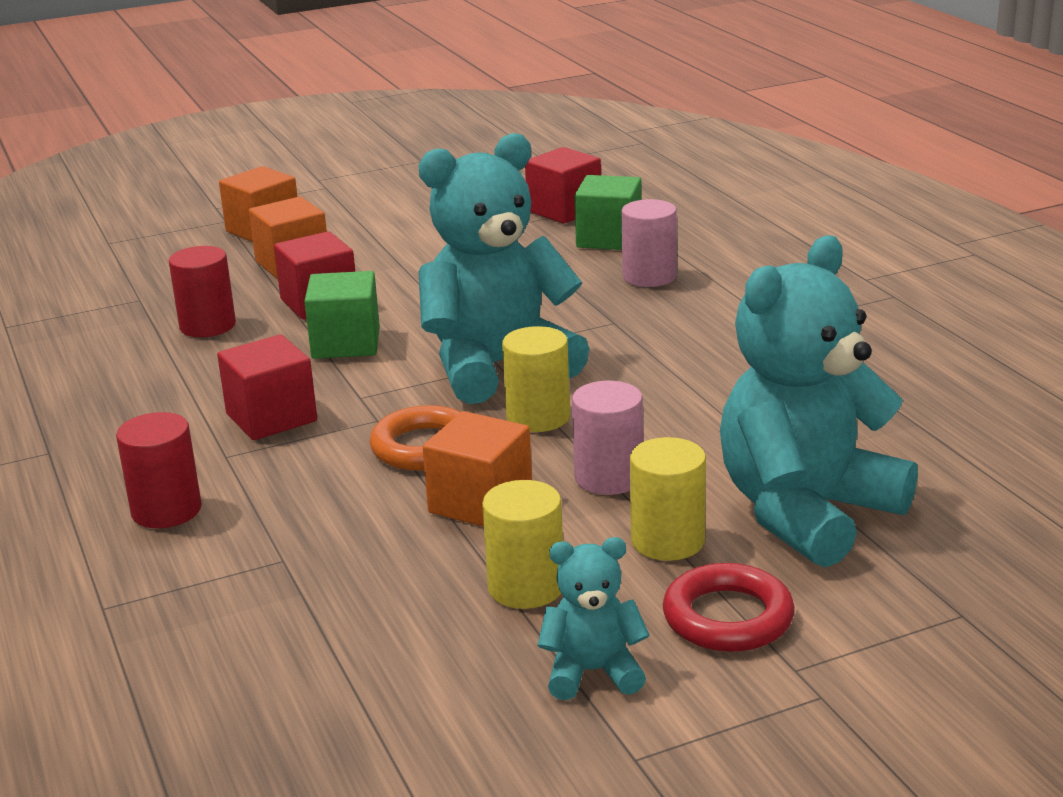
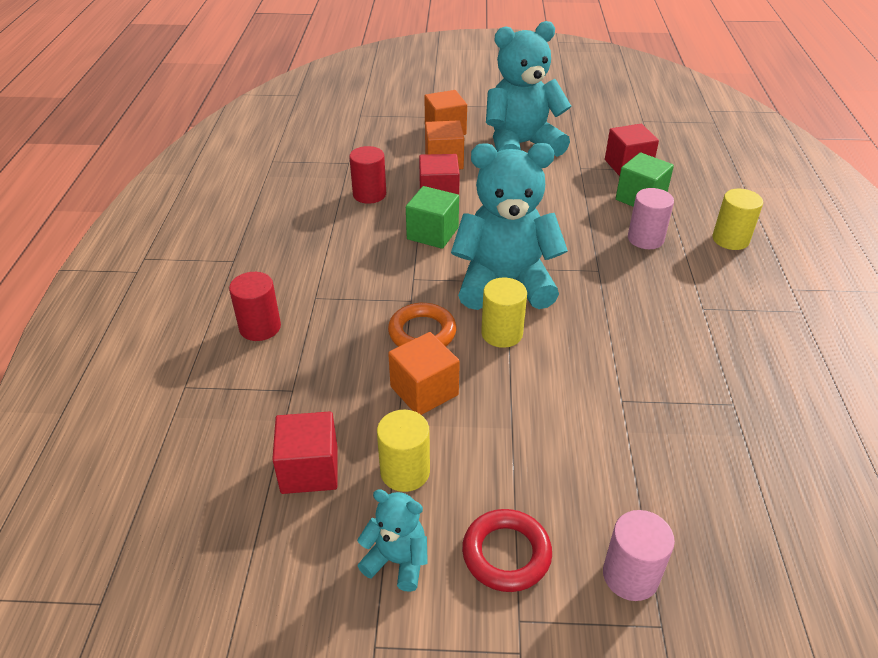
camera: 25 degrees right, 15 degrees up
red cube [217,335,317,440] -> red cube moved to [272,412,337,494]
pink cylinder [572,381,643,495] -> pink cylinder moved to [603,510,675,601]
yellow cylinder [630,437,706,561] -> yellow cylinder moved to [712,189,763,250]
turquoise teddy bear [720,235,918,567] -> turquoise teddy bear moved to [486,21,571,157]

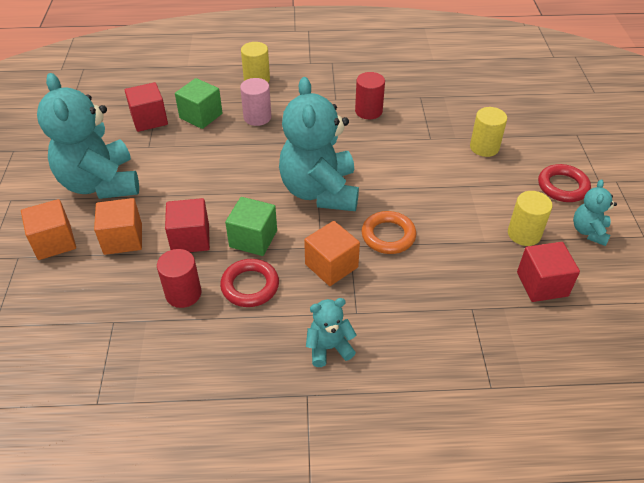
camera: 95 degrees left, 5 degrees up
red cylinder [229,272,281,341] -> red cylinder moved to [355,72,385,119]
orange cube [388,332,460,415] -> orange cube moved to [304,221,360,286]
yellow cylinder [481,278,527,348] -> yellow cylinder moved to [470,107,507,157]
pink cylinder [603,510,675,601] -> none
none -> red ring [220,259,279,307]
none -> turquoise teddy bear [306,298,357,367]

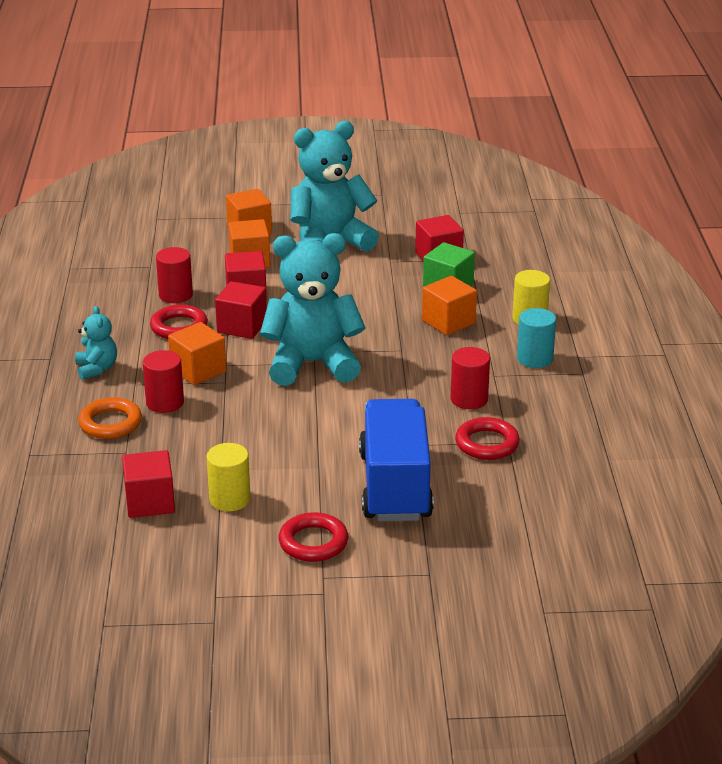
camera: 90 degrees right, 15 degrees down
green cube [225,197,277,256] -> red cube [215,281,267,339]
pink cylinder [240,78,271,126] -> orange cube [422,276,477,335]
orange ring [361,211,416,254] -> orange ring moved to [78,397,142,439]
yellow cylinder [470,107,507,157] -> blue truck [359,399,434,521]
turquoise teddy bear [573,179,617,246] -> none
none -> red cylinder [143,350,184,413]
none -> red ring [455,417,520,460]
none -> turquoise cylinder [517,308,556,368]

